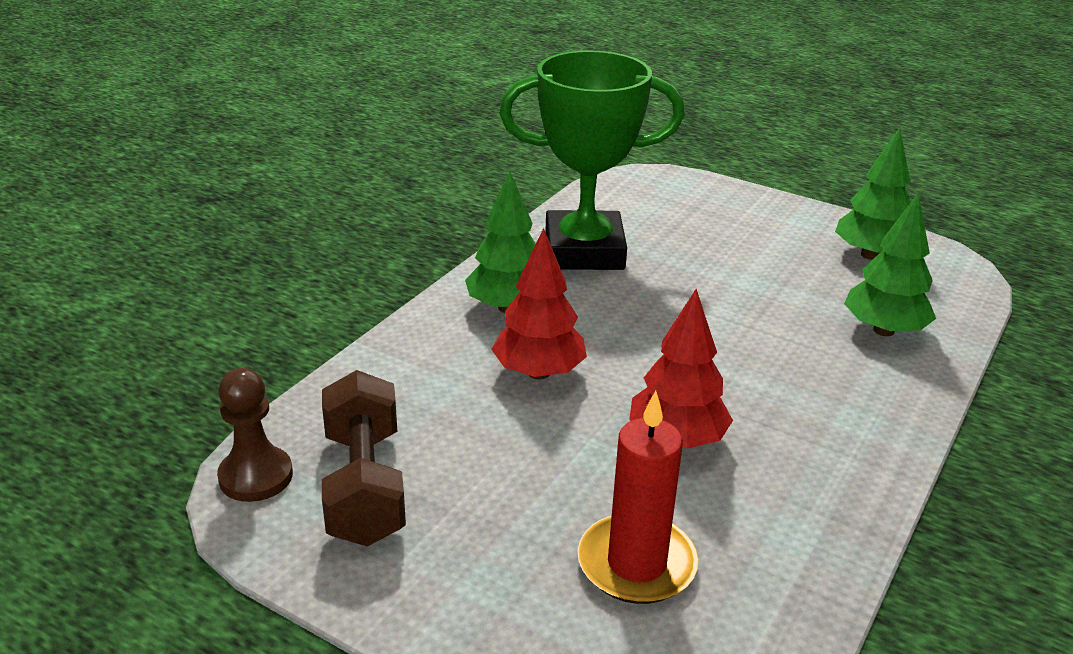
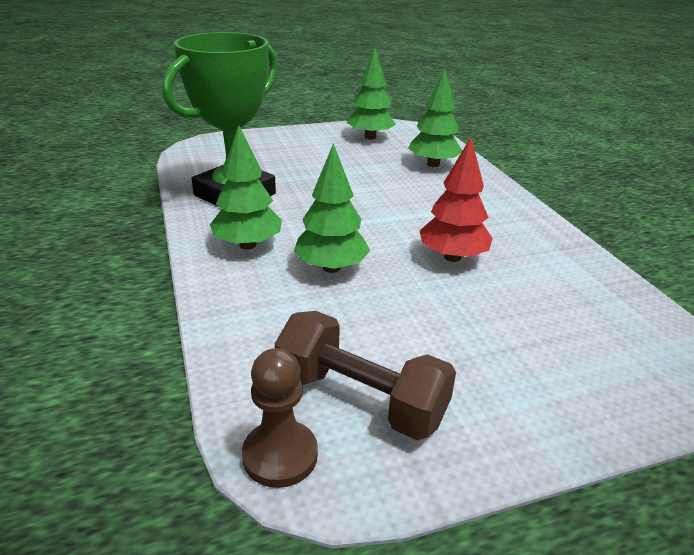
camera: 50 degrees left, 0 degrees up
red tree [491,228,587,380] -> green tree [293,143,370,273]
red candle [578,391,699,604] -> none

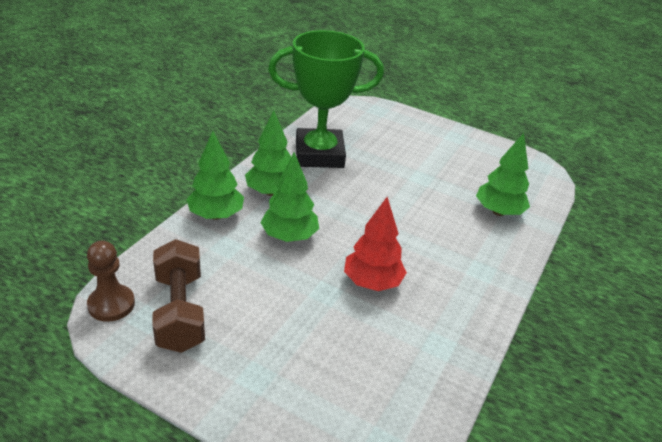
camera: 45 degrees right, 5 degrees up
green tree [347,49,396,139] -> green tree moved to [186,131,244,220]

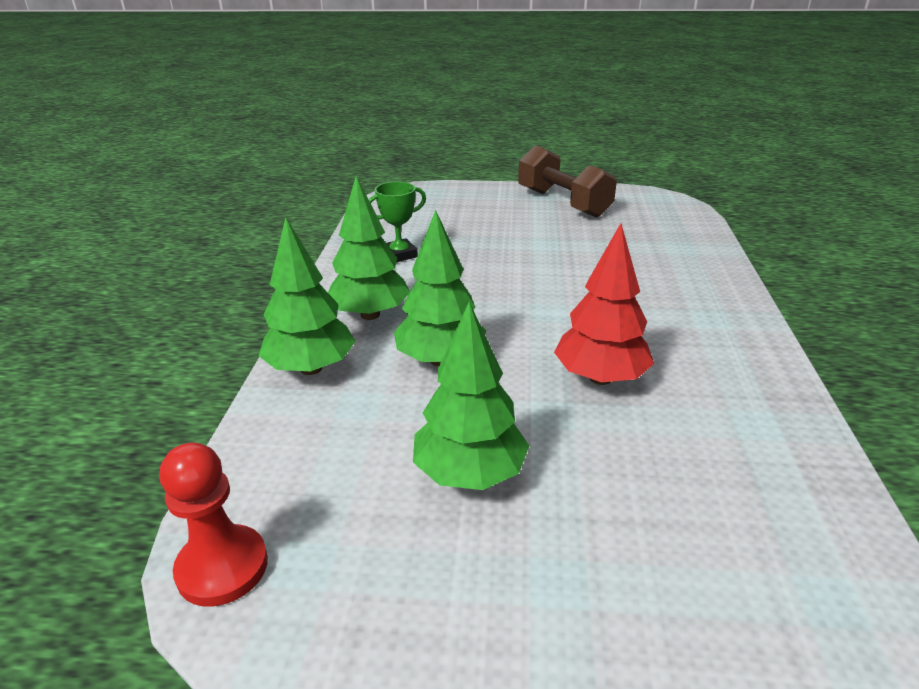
camera: 20 degrees left, 5 degrees down
brown pawn [87,241,135,322] -> red pawn [159,442,268,607]
brown dumbbell [152,239,205,353] -> brown dumbbell moved to [518,145,617,218]
green trophy [268,30,384,168] -> green trophy [369,182,426,262], size x0.41
green tree [476,133,530,216] -> green tree moved to [413,302,529,490]

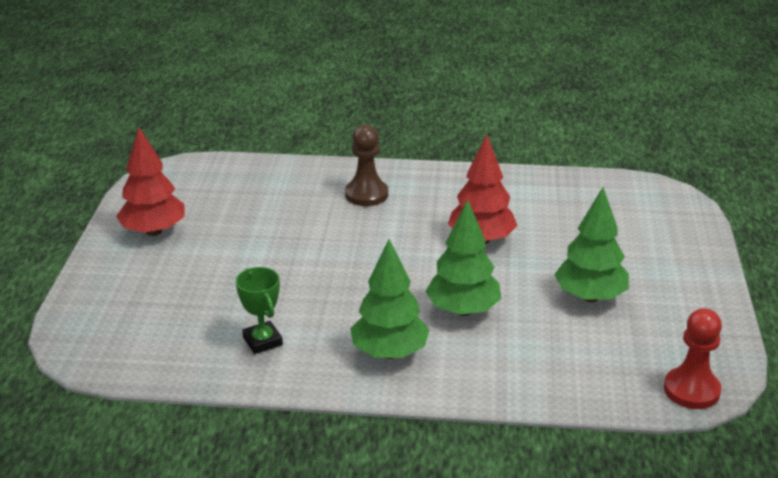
camera: 90 degrees left, 0 degrees up
green tree [259,217,356,375] -> none
brown dumbbell [518,145,617,218] -> red tree [116,127,185,236]
none -> brown pawn [345,124,388,206]

